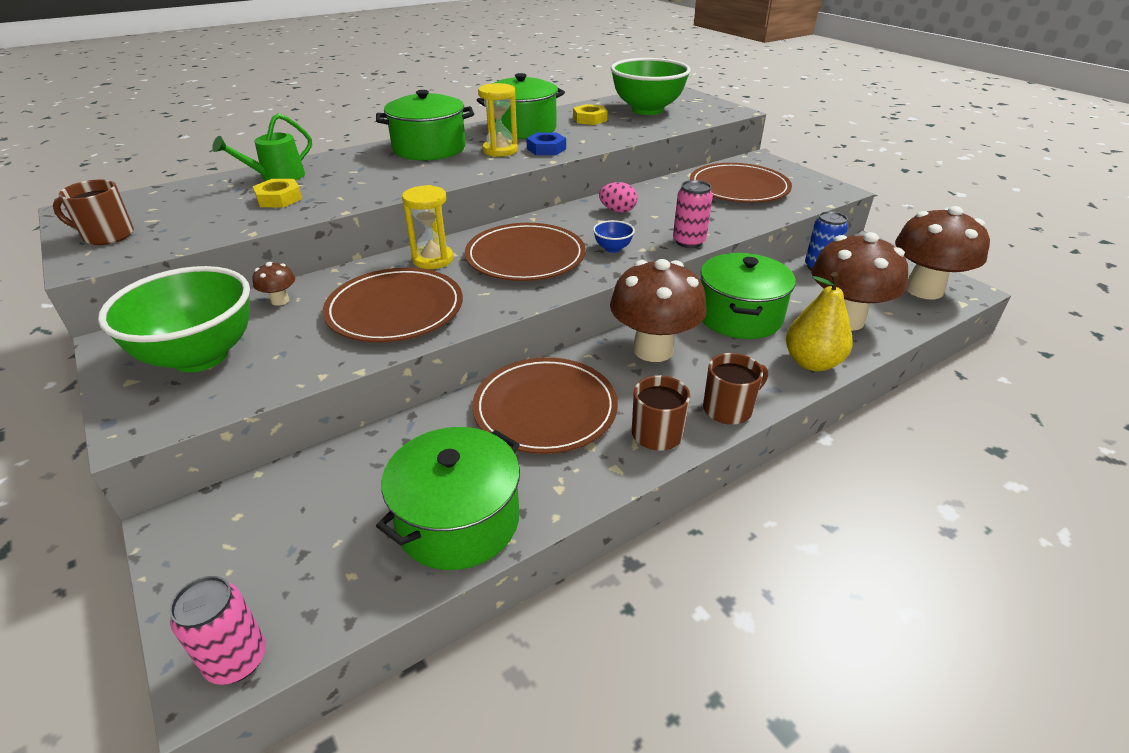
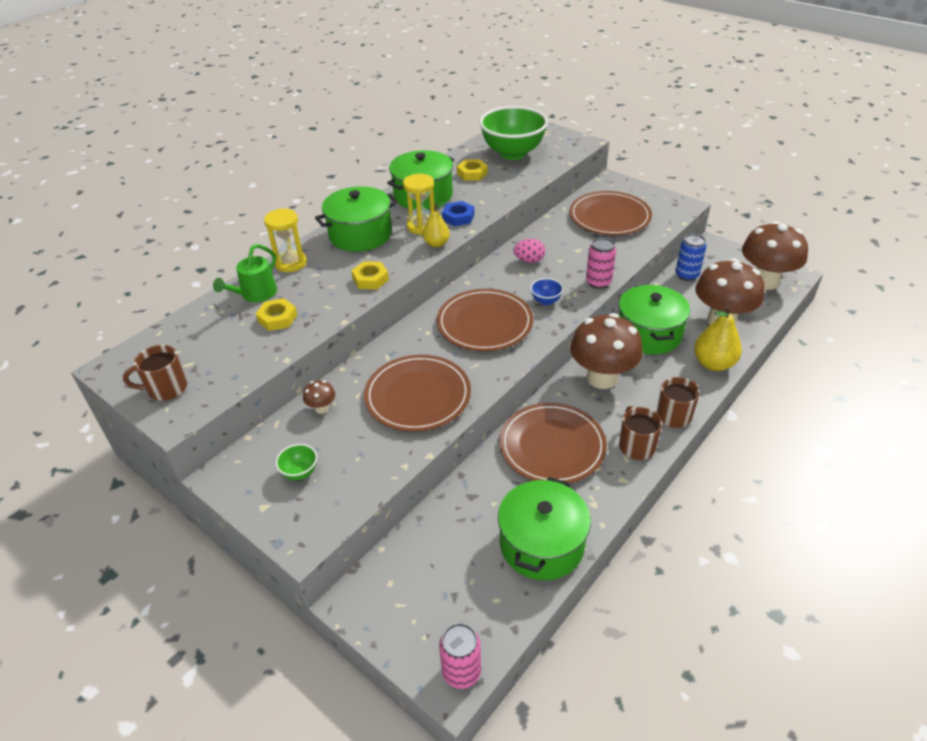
camera: 15 degrees left, 5 degrees up
green bowl [98,266,250,372] -> green bowl [276,444,317,480], size x0.41
yellow hourglass [402,185,453,269] -> yellow hourglass moved to [264,208,307,272]
none -> yellow nut [351,261,389,289]
none -> yellow pear [423,201,450,247]

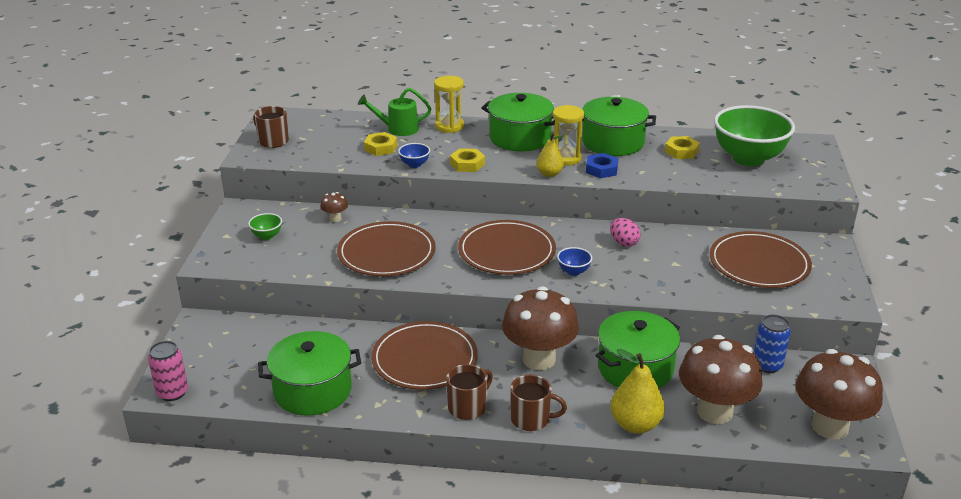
camera: 55 degrees right, 10 degrees down
pink can [586,237,616,289] -> none
none -> blue bowl [398,143,430,168]

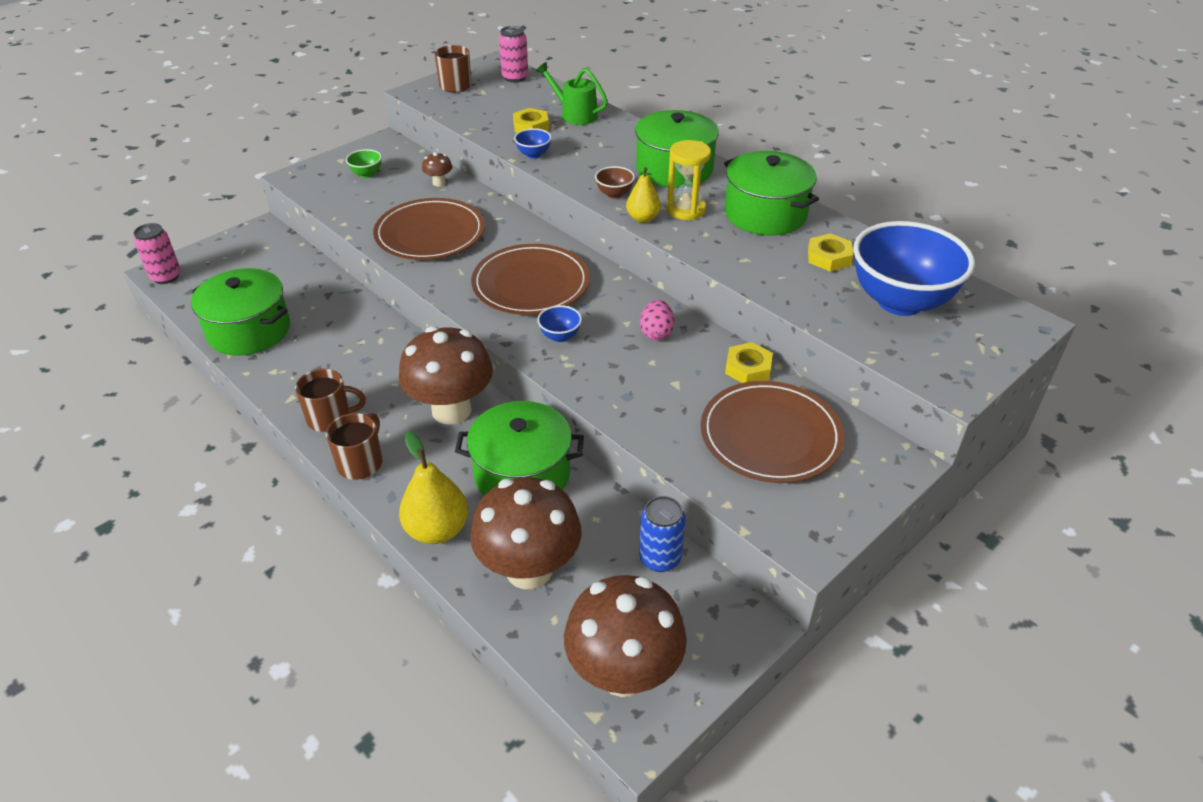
camera: 40 degrees right, 10 degrees up
brown plate [371,321,478,390] -> none
yellow hourglass [434,76,464,133] -> none
yellow nut [450,149,485,172] -> yellow nut moved to [725,342,773,383]
brown mug [510,375,567,431] -> brown mug turned 120 degrees counterclockwise [326,413,382,480]
blue nut [586,153,618,178] -> none
green bowl [714,105,795,166] -> blue bowl [853,221,975,316]
none -> pink can [499,26,528,83]
none -> brown bowl [595,166,635,199]

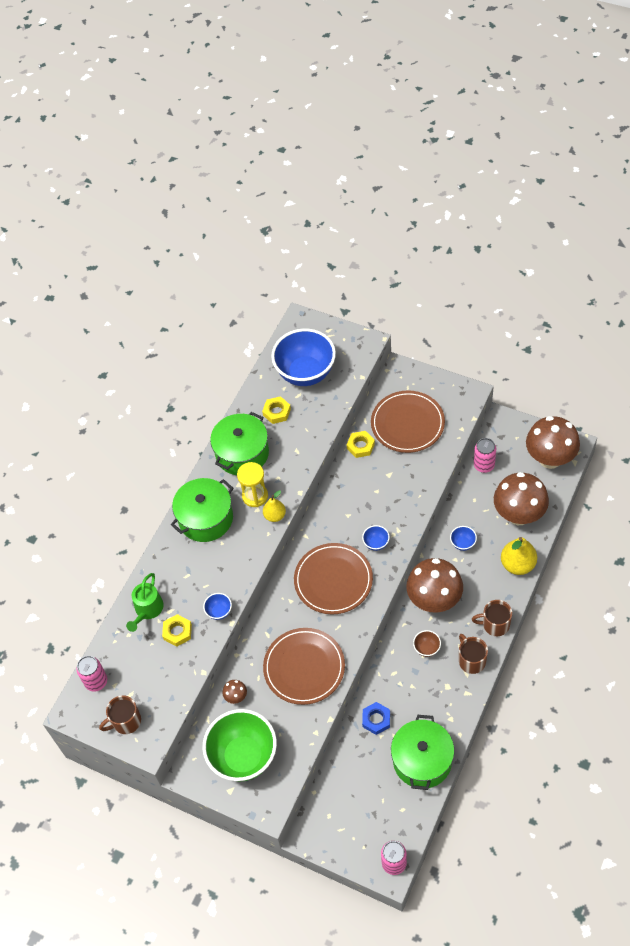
camera: 105 degrees left, 15 degrees up
green bowl [346,149,382,178] -> green bowl [203,709,277,782], size x2.47
green pot [455,401,584,496] -> blue bowl [450,526,477,551]
brown bowl [595,166,635,199] -> brown bowl moved to [413,630,441,657]
blue can [639,496,685,572] -> pink can [474,438,496,473]
pink egg [640,300,674,340] -> none
none -> blue nut [362,702,390,735]

